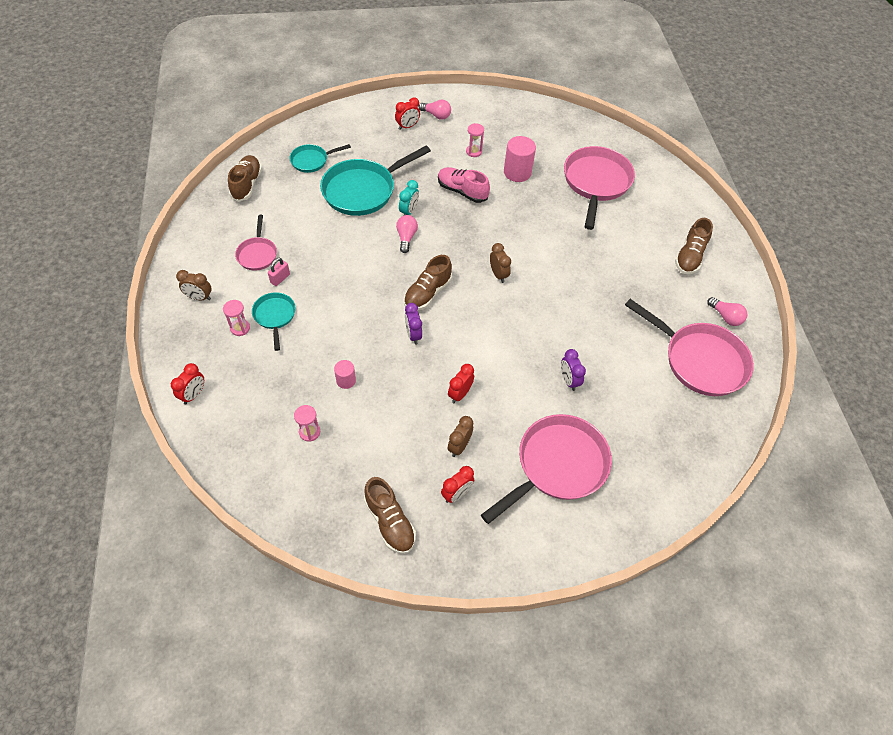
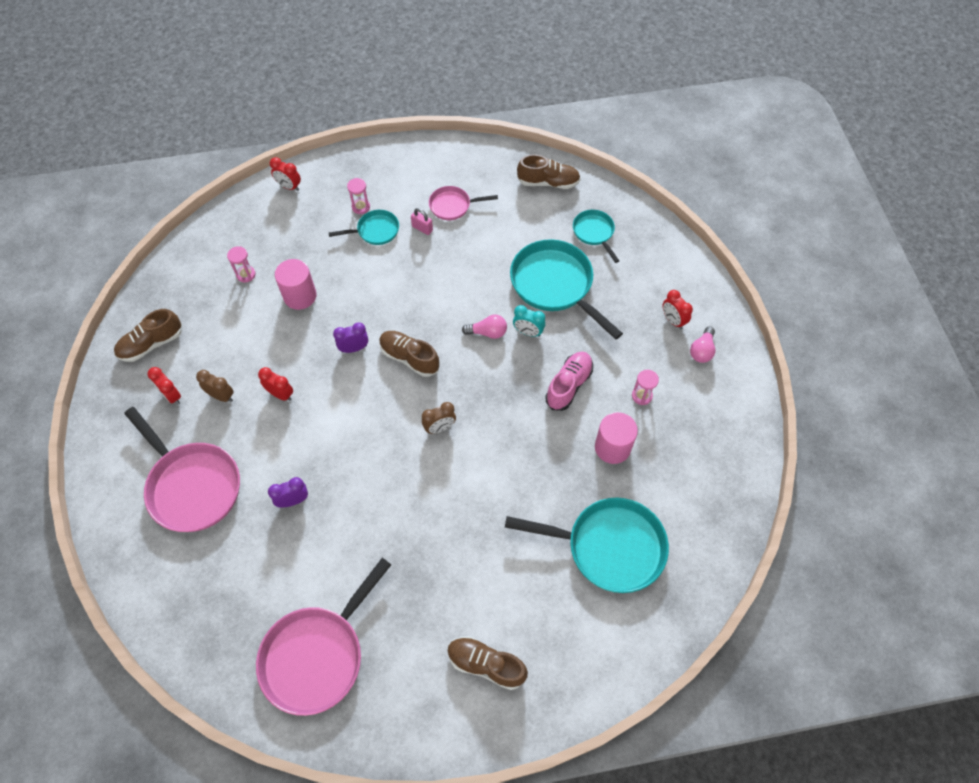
camera: 90 degrees right, 5 degrees up
brown clock [176,270,211,300] -> none
pink cylinder [334,360,356,389] -> pink cylinder [275,259,317,310], size x1.76
pink pan [564,146,635,230] -> turquoise pan [505,497,669,593]
pink light bulb [707,297,747,326] -> none

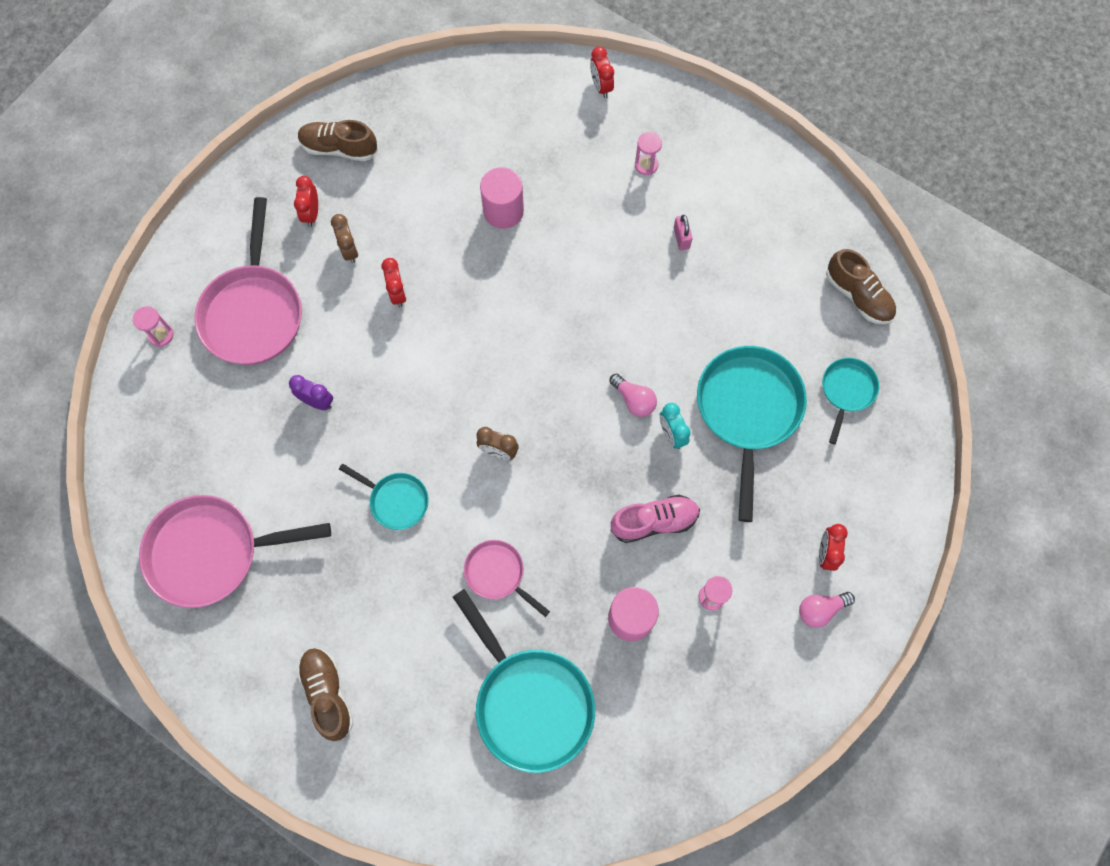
camera: 45 degrees right, 10 degrees up
pink hourglass [227,246,256,283] -> pink hourglass moved to [133,306,173,347]
turquoise pan [329,210,399,245] -> turquoise pan moved to [339,464,429,530]
purple clock [333,323,368,353] -> none
brown shoe [379,331,440,377] -> none
pink pan [429,186,498,220] -> pink pan moved to [464,540,550,617]

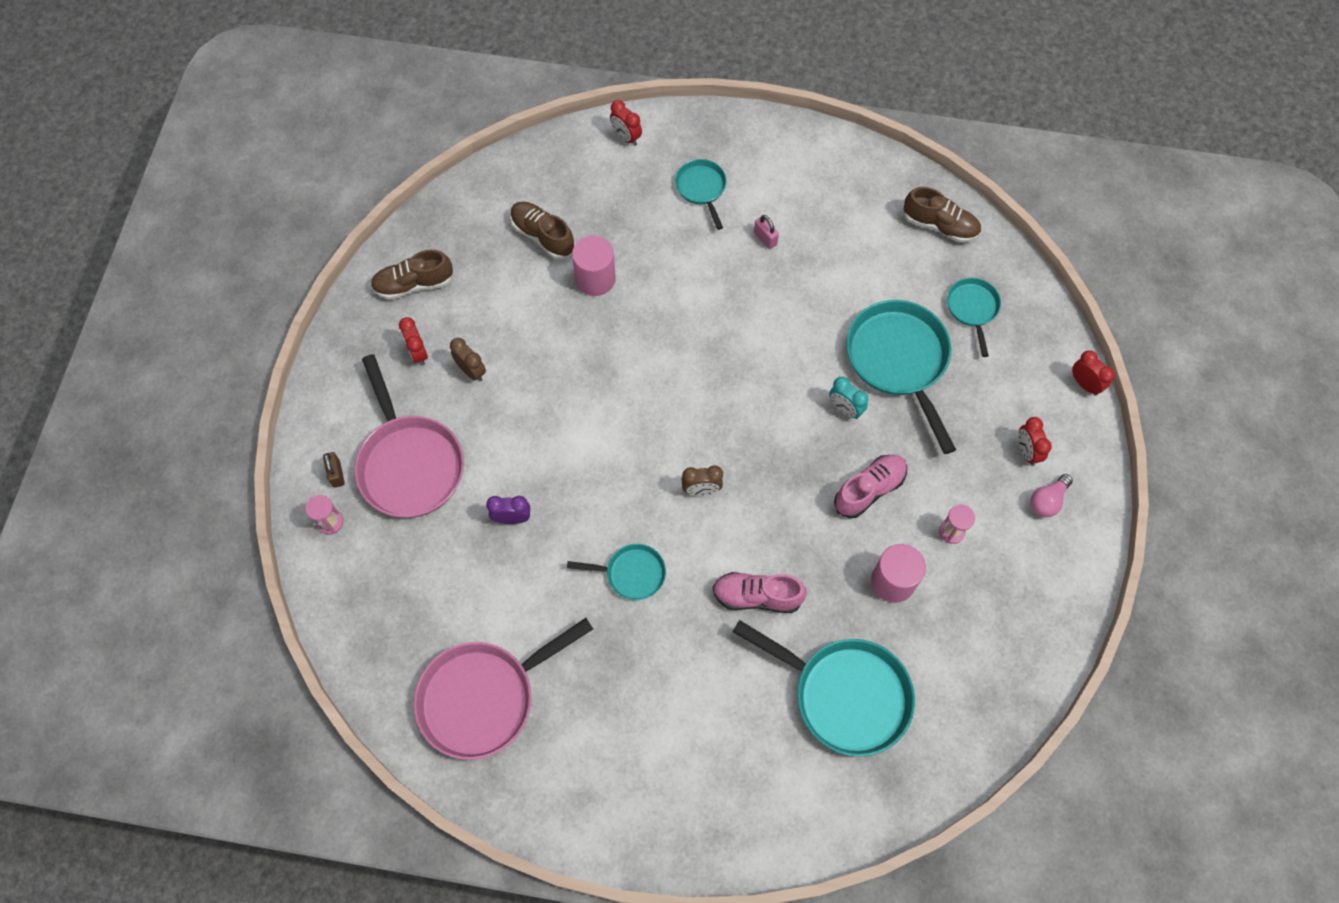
camera: 25 degrees left, 5 degrees down
brown shoe [297,648,354,741] -> brown shoe moved to [510,201,575,259]
red clock [382,258,407,307] -> red clock moved to [1072,350,1115,395]
pink pan [464,540,550,617] -> pink shoe [713,572,807,613]
pink light bulb [609,374,657,417] -> none
pink hourglass [635,132,662,175] -> turquoise pan [675,159,727,230]
none -> brown padlock [323,452,345,488]

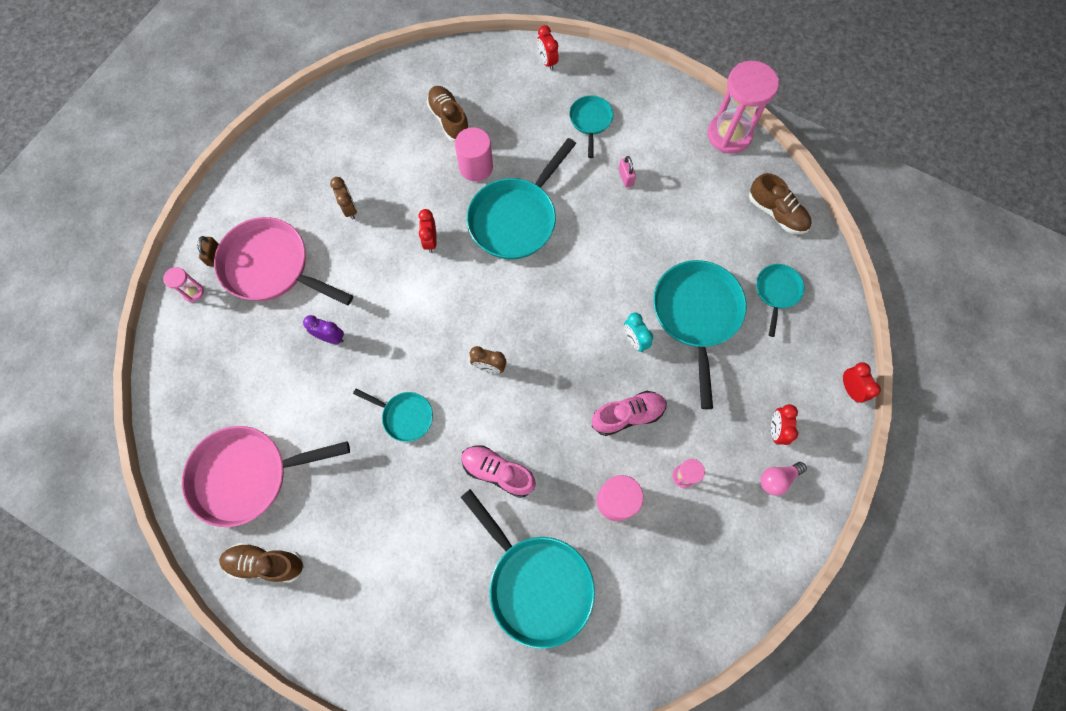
camera: 20 degrees right, 5 degrees up
pink pan [354,354,464,518] -> pink pan turned 120 degrees clockwise [214,217,353,305]
brown shoe [370,250,454,300] -> brown shoe moved to [219,543,304,582]
red clock [399,317,428,366] -> red clock moved to [418,209,437,253]
none -> turquoise pan [467,138,576,260]
none -> pink hourglass [708,61,779,154]

